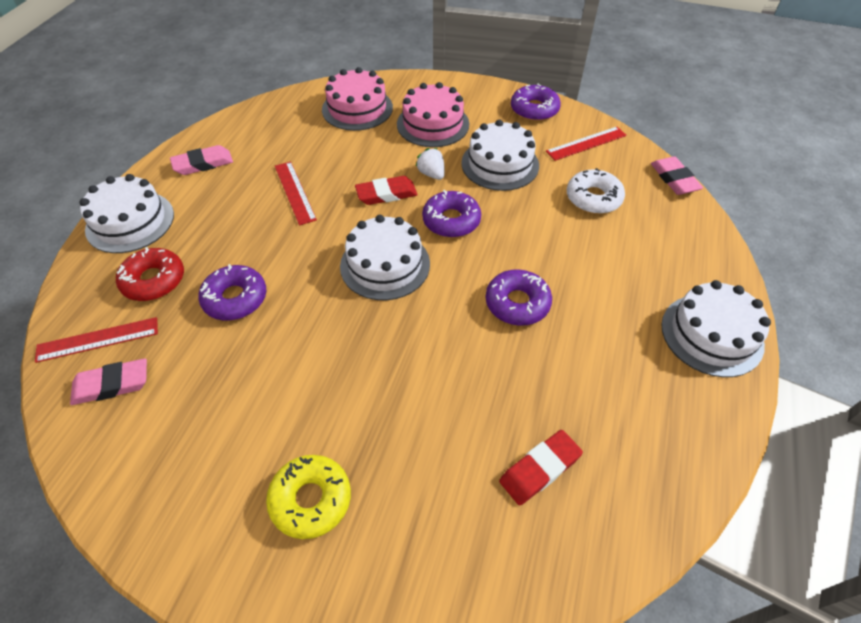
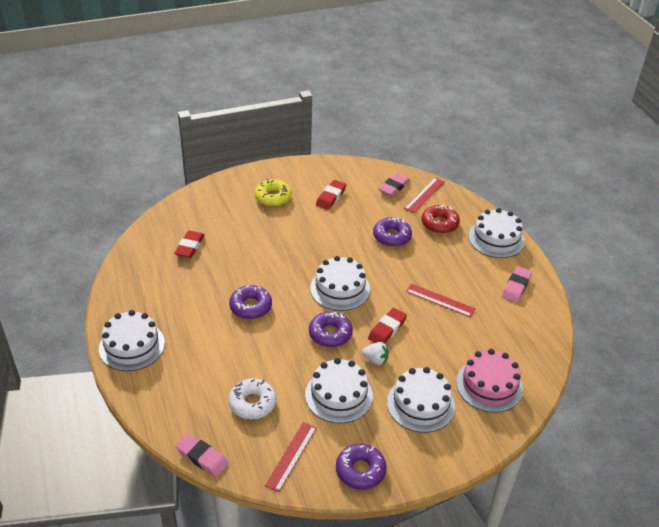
camera: 140 degrees right, 10 degrees down
pink cake [397,82,469,147] -> white cake [387,367,455,433]
none -> red eraser [316,180,346,210]

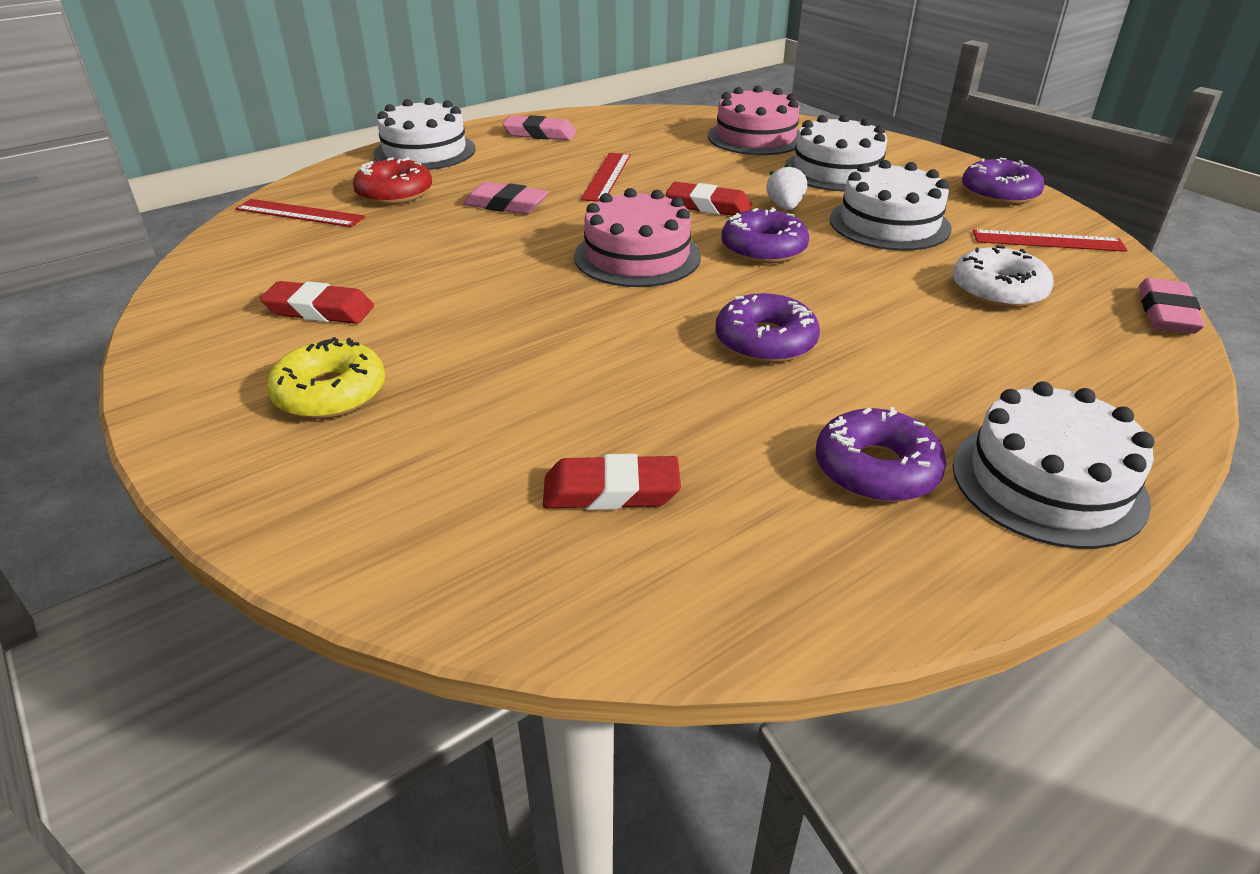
camera: 105 degrees left, 5 degrees down
white cake [310,256,370,311] -> pink cake [574,188,701,287]
purple donut [373,217,412,247] -> purple donut moved to [816,407,946,502]
pink eraser [379,173,410,196] -> pink eraser moved to [463,182,549,214]

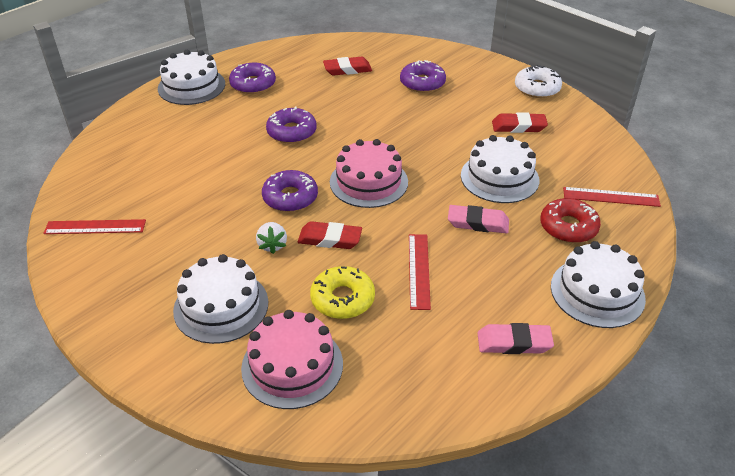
camera: 170 degrees right, 5 degrees up
yellow donut [267,337,385,419] -> yellow donut moved to [310,266,375,319]
white cake [830,160,952,251] -> white cake moved to [461,135,539,203]
white donut [953,245,1054,308] -> white donut moved to [515,65,562,98]
purple donut [962,158,1044,205] -> purple donut moved to [400,60,446,93]
pink eraser [1139,278,1205,334] -> none

